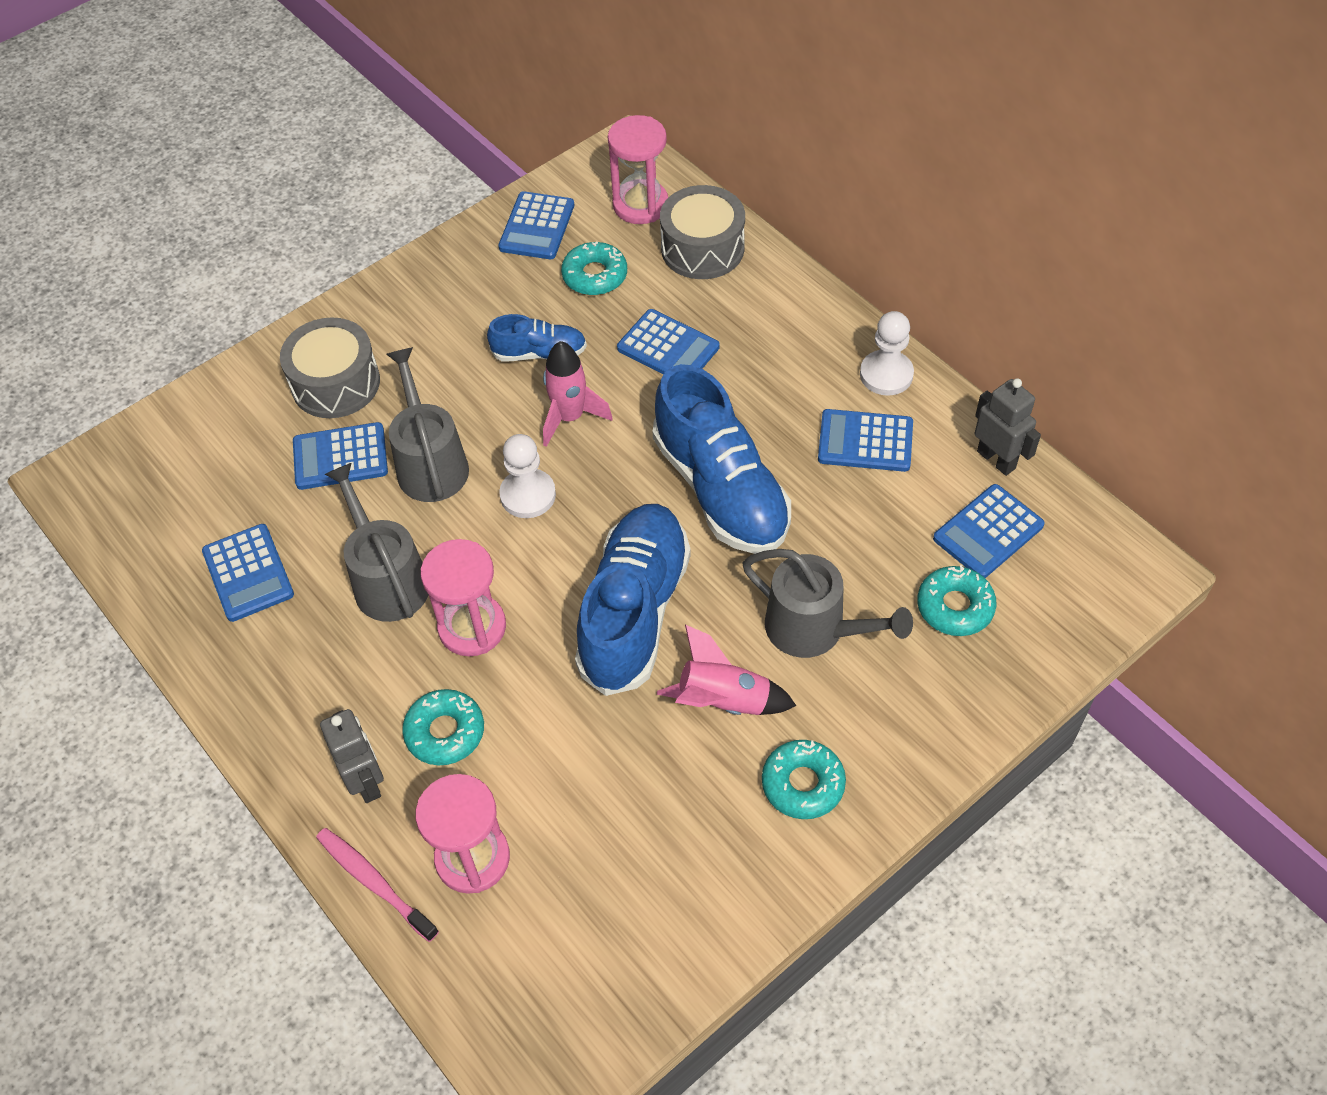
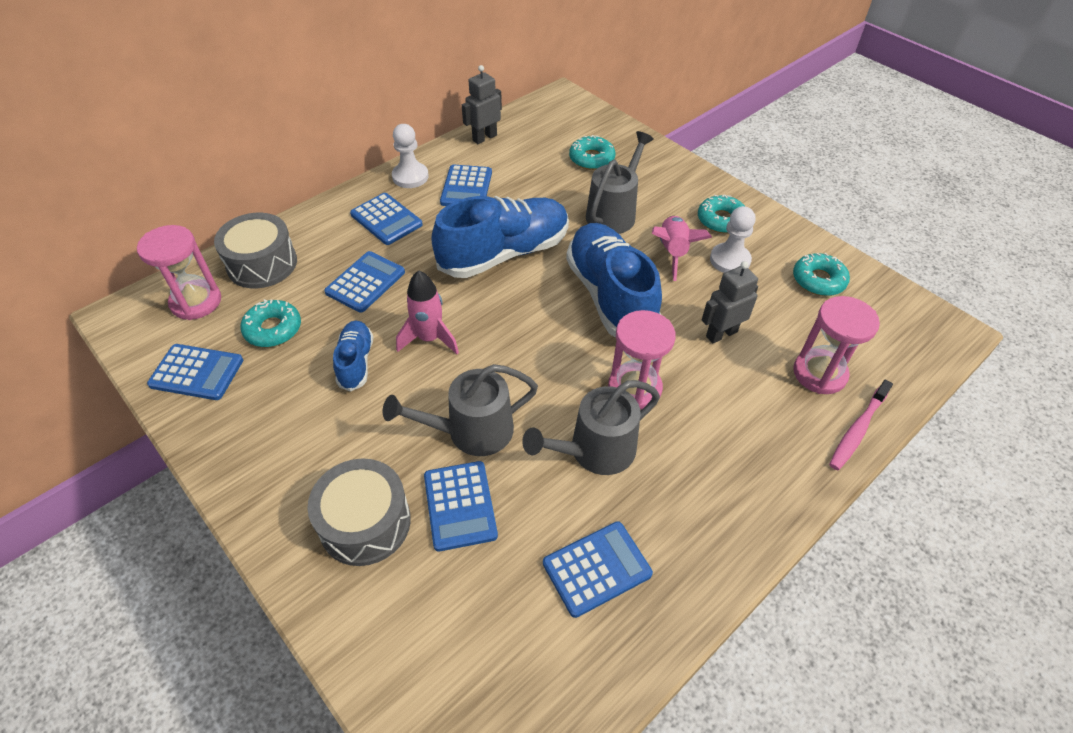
camera: 95 degrees left, 5 degrees down
grey robot [320,709,384,803] -> grey robot moved to [702,261,758,343]
turquoise donut [402,689,484,765] -> turquoise donut moved to [793,253,850,296]
white pawn [499,434,556,518] -> white pawn moved to [710,206,756,273]
blue shoe [575,504,691,696] -> blue shoe turned 60 degrees clockwise [566,223,662,337]
blue calculator [933,484,1045,578] -> blue calculator moved to [350,193,423,245]

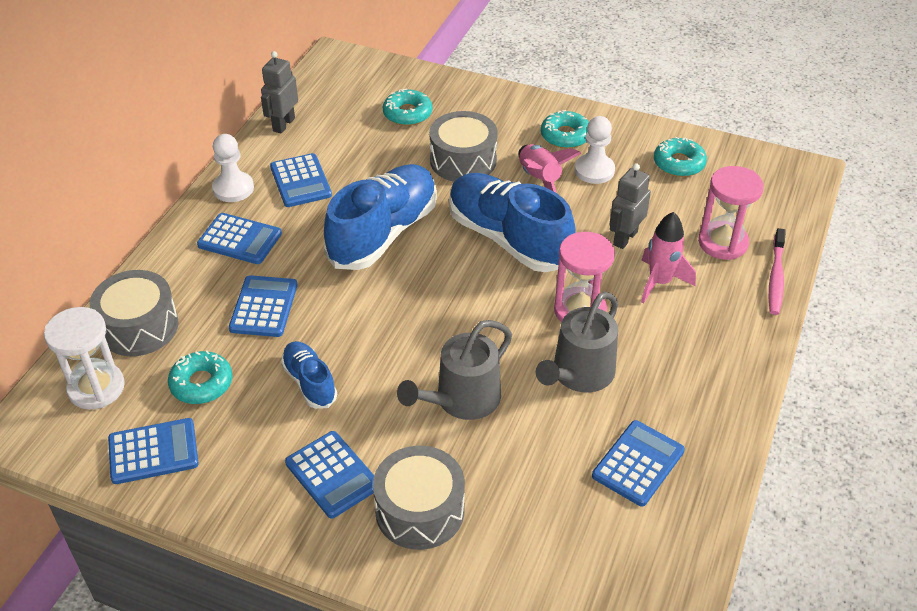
camera: 25 degrees left, 5 degrees down
pink hourglass [137,225,221,320] -> white hourglass [44,307,125,409]
pink rocket [396,270,459,354] -> pink rocket moved to [641,212,696,303]
blue calculator [424,461,498,552] -> blue calculator moved to [285,431,374,518]
grey watering can [586,131,654,234] -> grey drum [429,111,498,182]

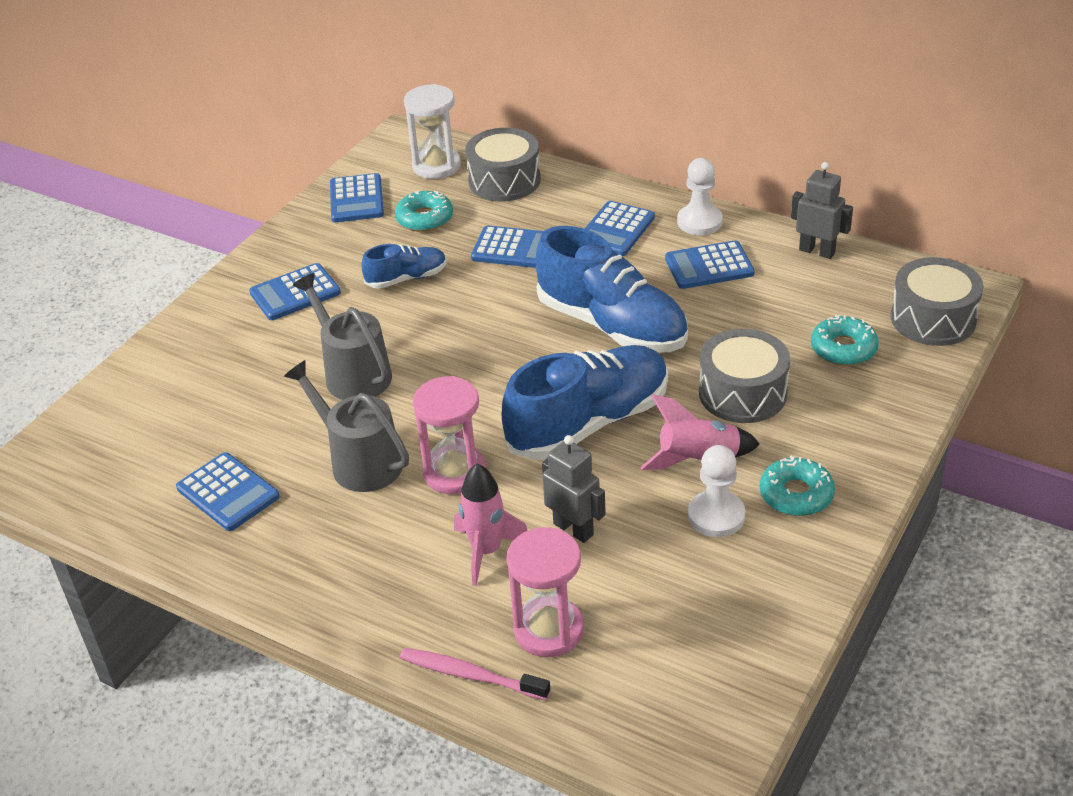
camera: 100 degrees right, 5 degrees down
grey drum [373,446,465,550] -> grey drum moved to [891,257,983,346]
turquoise donut [654,137,707,177] -> none

